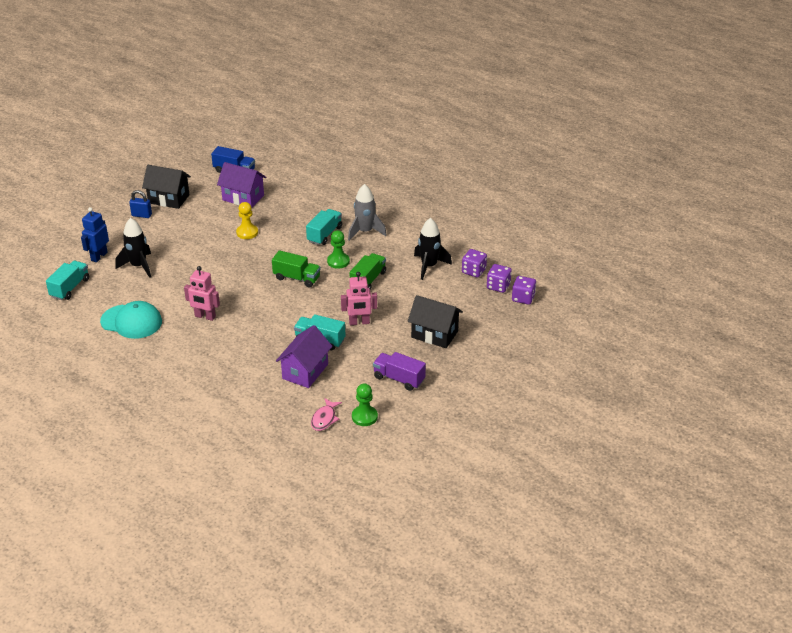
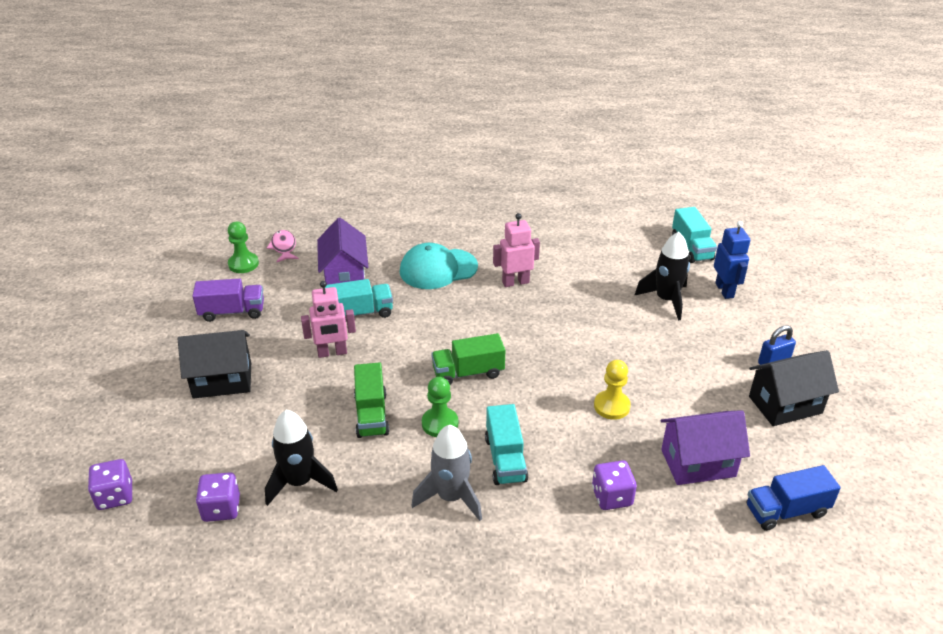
camera: 145 degrees right, 0 degrees up
turquoise cap [100,301,162,339] -> turquoise cap moved to [400,243,478,289]
pink robot [341,272,377,325] -> pink robot turned 150 degrees counterclockwise [301,281,356,358]
purple dice [487,264,512,293] -> purple dice moved to [592,460,637,510]

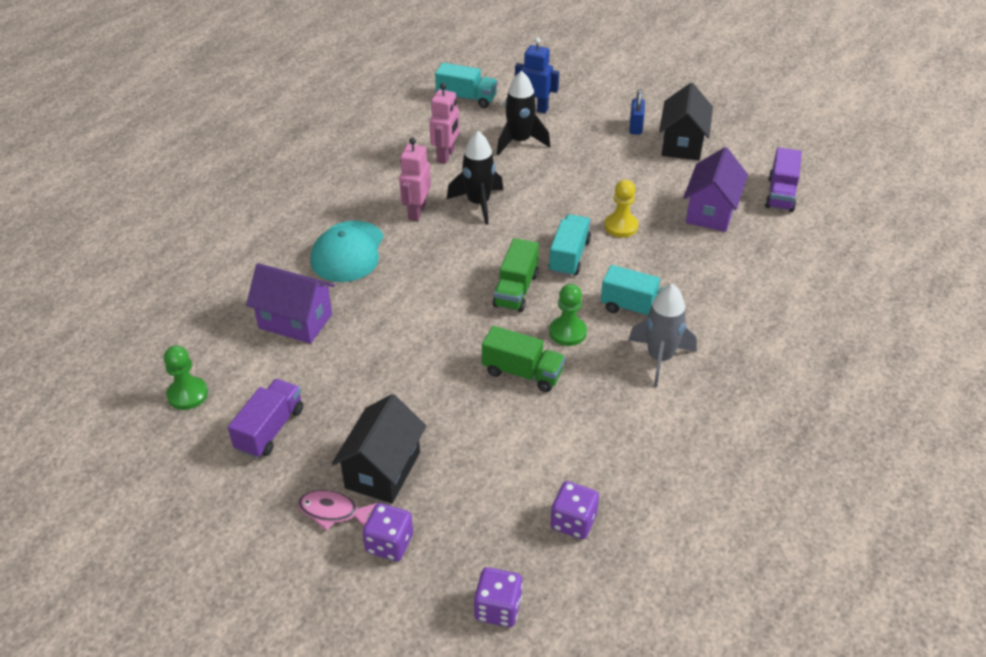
camera: 60 degrees left, 5 degrees up
black rocket [265,410,338,506] -> black rocket moved to [447,131,503,225]
pink fish [267,230,299,262] -> pink fish moved to [298,490,377,530]
pink robot [301,281,356,358] -> pink robot moved to [429,83,460,164]
turquoise truck [325,279,393,321] -> turquoise truck moved to [549,214,591,277]
purple dice [592,460,637,510] -> purple dice moved to [362,503,413,561]
blue truck [747,465,841,531] -> purple truck [765,147,802,212]

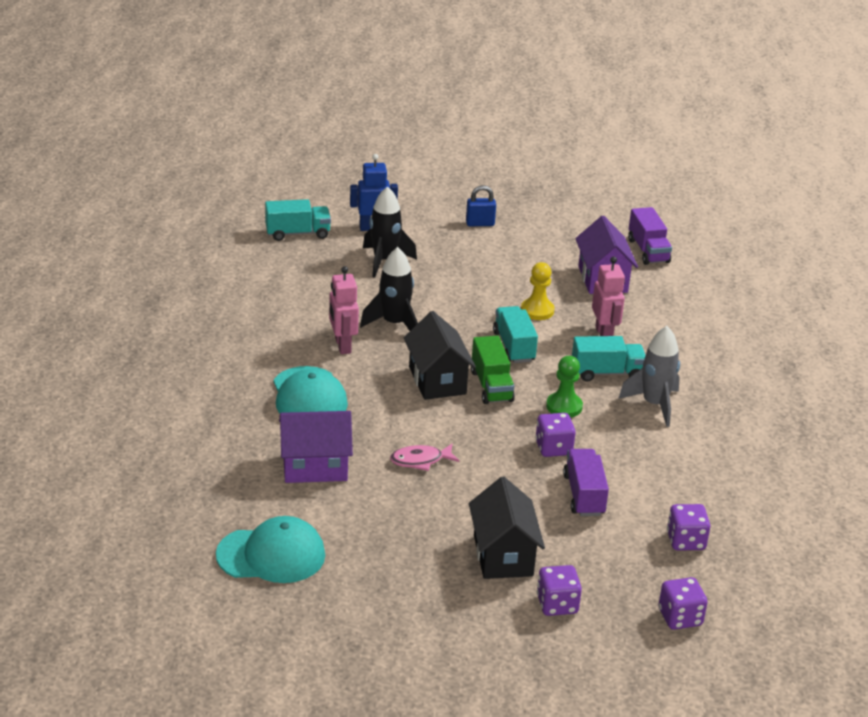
camera: 30 degrees left, 10 degrees down
green pawn [164,345,208,410] -> turquoise cap [216,516,325,583]
purple truck [228,379,303,458] -> purple truck moved to [563,449,609,516]
pink fish [298,490,377,530] -> pink fish moved to [390,444,460,471]
pink robot [429,83,460,164] -> pink robot moved to [592,257,625,336]
green truck [482,326,565,392] -> purple dice [535,413,576,457]
blue padlock [629,89,645,135] -> blue padlock turned 75 degrees counterclockwise [466,185,496,226]
black house [659,83,713,160] -> black house moved to [404,311,476,400]

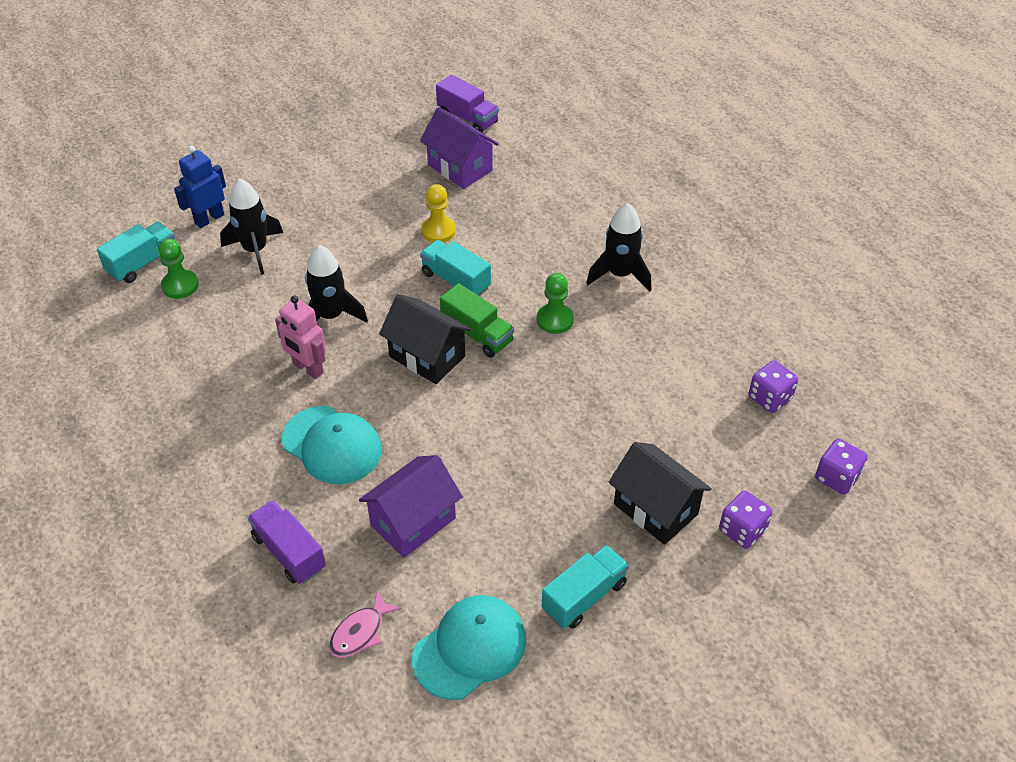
camera: 35 degrees left, 15 degrees up
pink fish [390,444,460,471] -> pink fish moved to [329,590,402,658]
blue padlock [466,185,496,226] -> none
purple dice [535,413,576,457] -> none
purple truck [563,449,609,516] -> purple truck moved to [248,500,326,584]
turquoise truck [572,336,646,381] -> turquoise truck moved to [542,545,629,629]
pink robot [592,257,625,336] -> none
grey rocket [618,326,680,427] -> black rocket [586,203,651,292]
none -> green pawn [158,239,199,299]

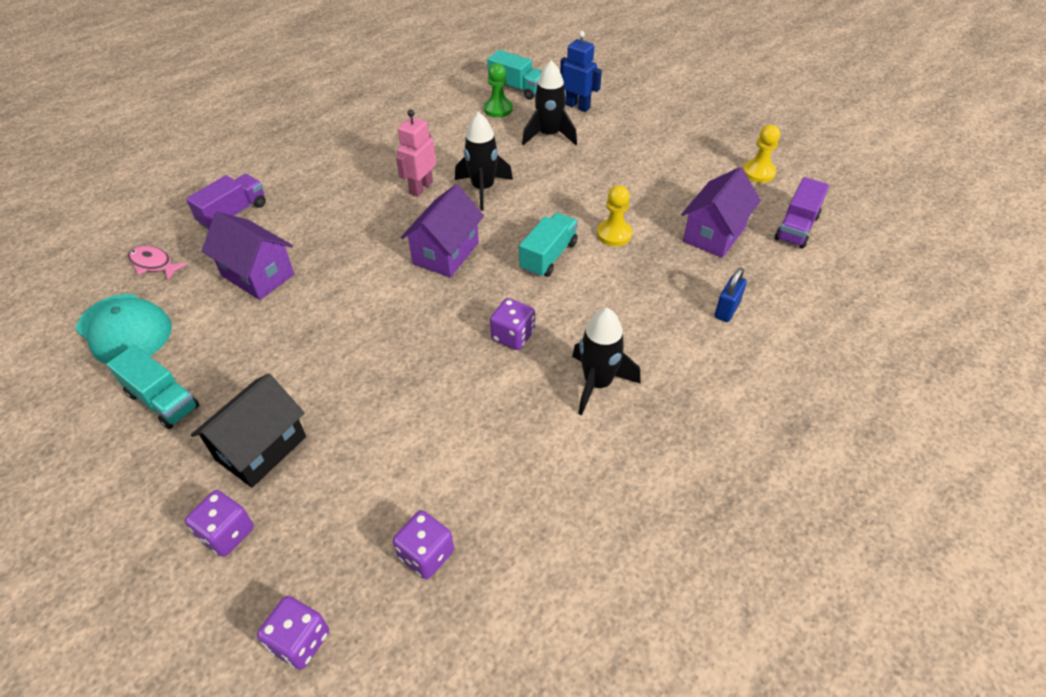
camera: 80 degrees right, 0 degrees up
turquoise cap [282,406,382,484] -> none
black house [379,294,471,384] -> purple house [401,184,484,278]
green truck [440,283,514,358] -> none
green pawn [537,273,574,334] -> purple dice [490,298,535,350]
none -> blue padlock [715,267,747,322]
none -> yellow pawn [743,125,780,183]

